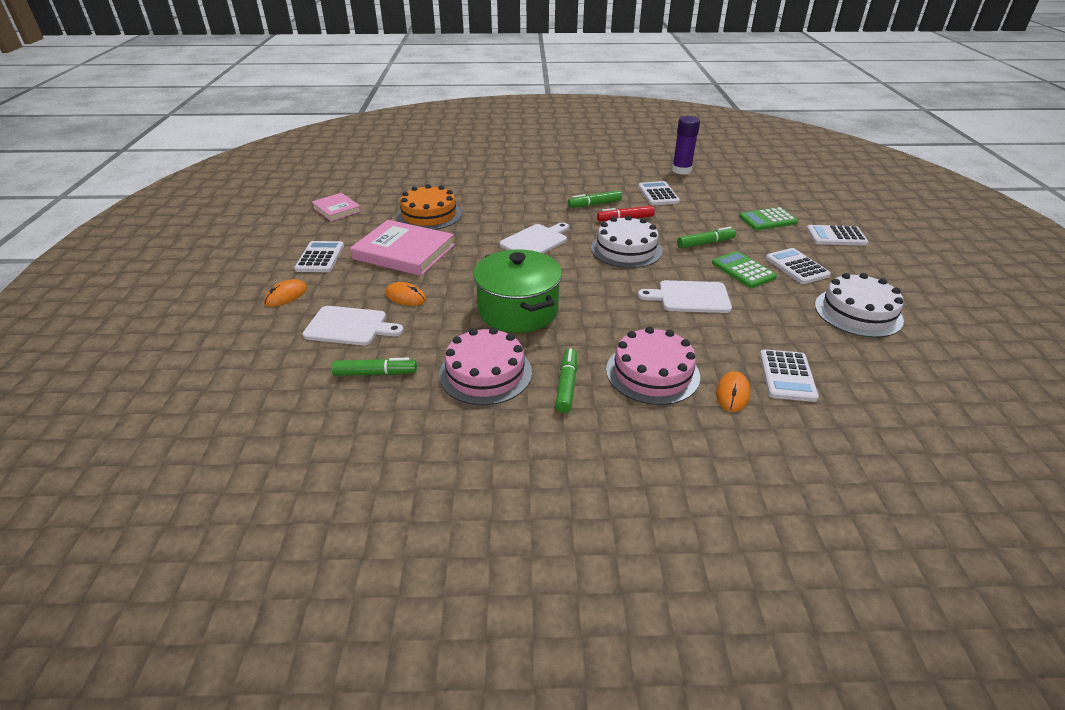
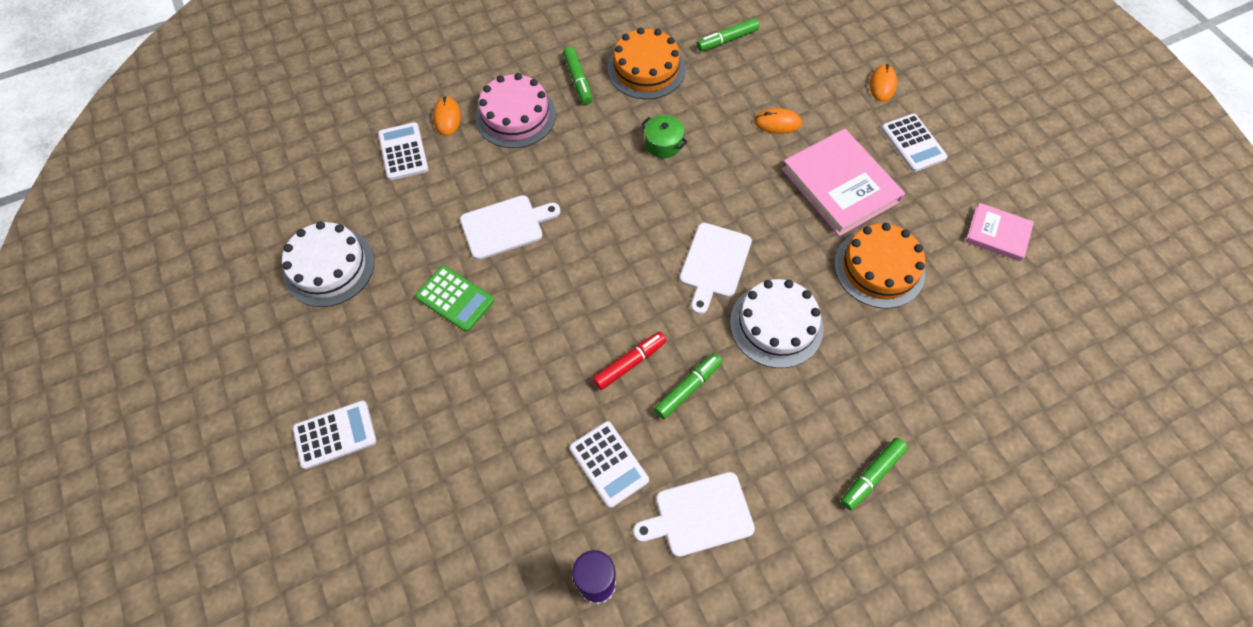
camera: 155 degrees right, 25 degrees up
white cutting board [302,306,404,345] -> white cutting board moved to [633,472,755,557]
pink book [350,220,455,276] -> pink book turned 60 degrees clockwise [781,129,905,236]
pink cake [439,327,532,405] -> orange cake [607,27,685,99]
green pot [473,249,562,333] -> green pot [641,115,687,158], size x0.46
white cake [591,215,662,268] -> white cake moved to [730,279,824,368]
green marker [677,227,736,248] -> green marker moved to [841,438,908,510]
green calculator [739,207,798,230] -> none
white calculator [766,248,831,284] -> none

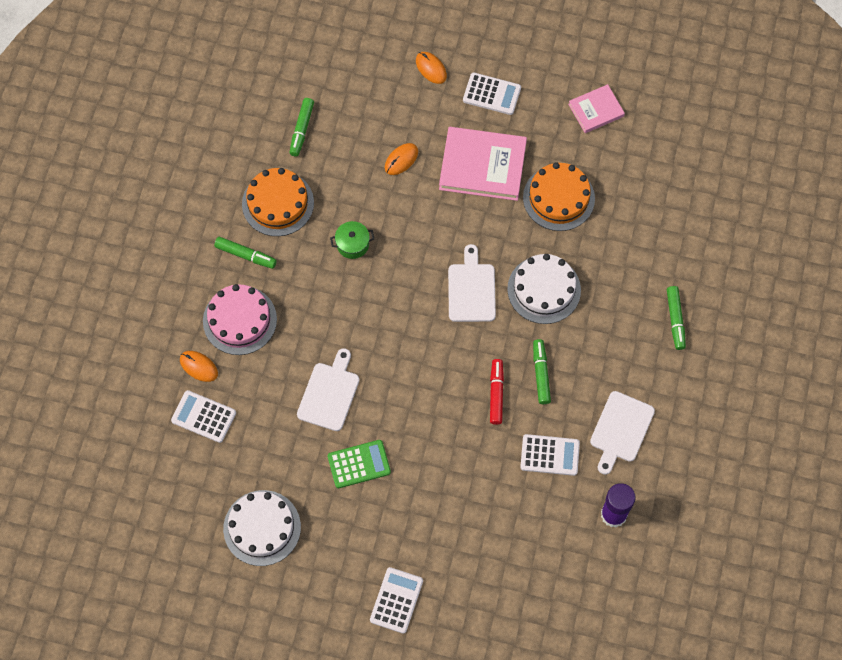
camera: 50 degrees left, 5 degrees up
white cutting board [680,223,752,314] -> white cutting board turned 150 degrees counterclockwise [448,244,496,322]

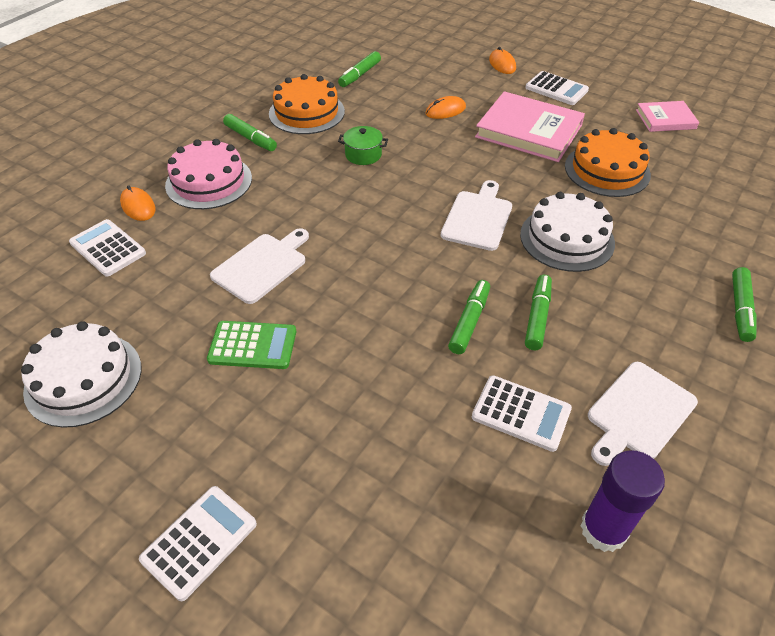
camera: 20 degrees right, 20 degrees down
red marker [490,359,504,425] -> green marker [448,280,490,354]

